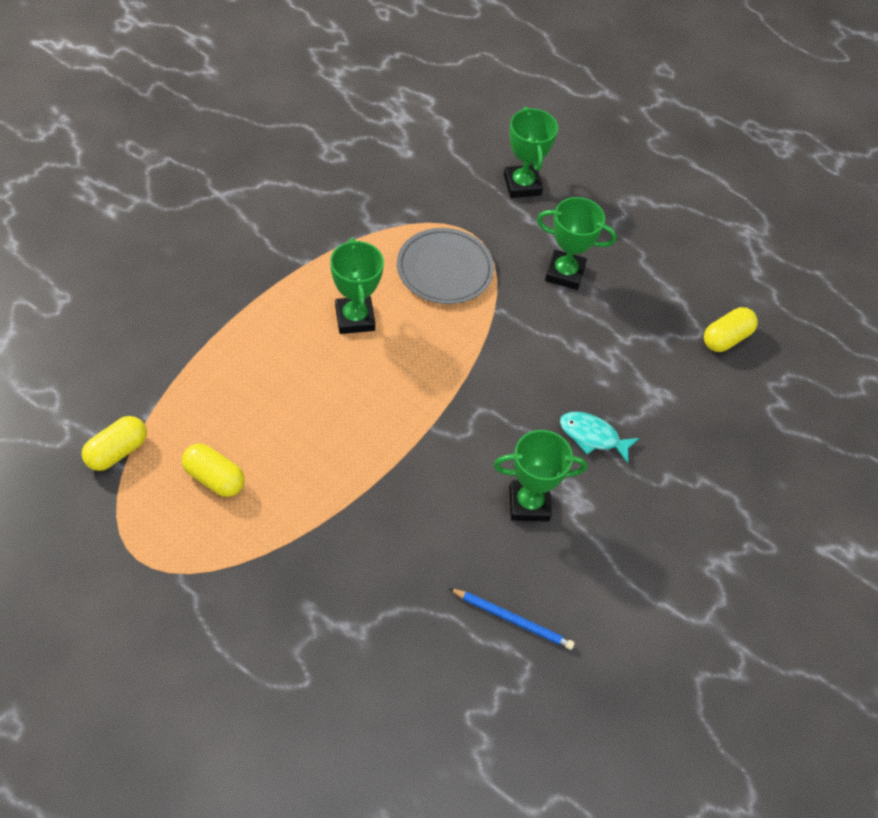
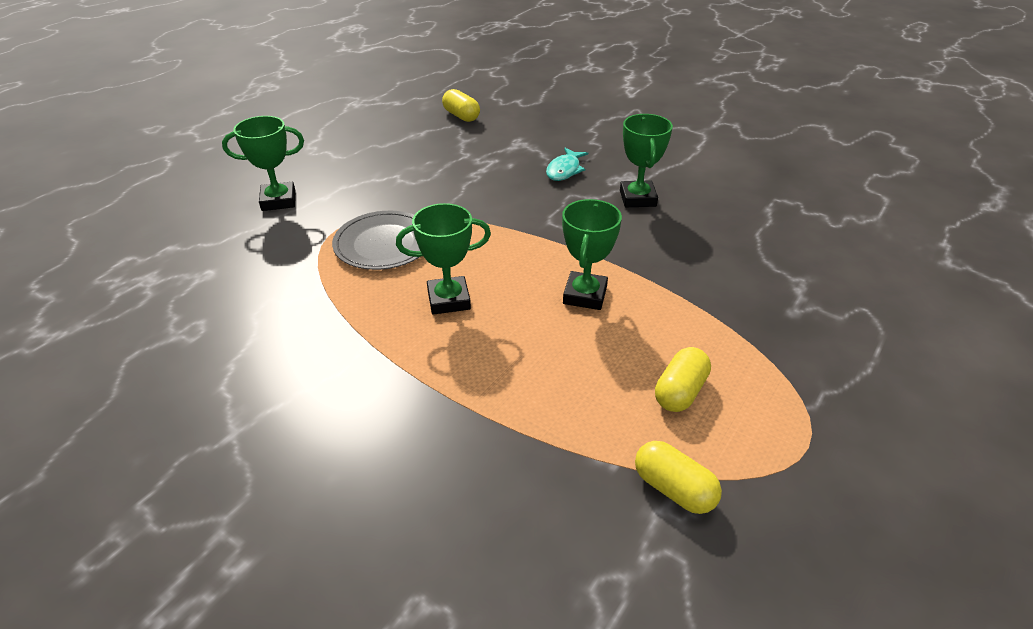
camera: 85 degrees left, 15 degrees down
blue pencil [449,588,575,650] -> none
green trophy [537,197,617,290] -> green trophy moved to [562,199,622,310]

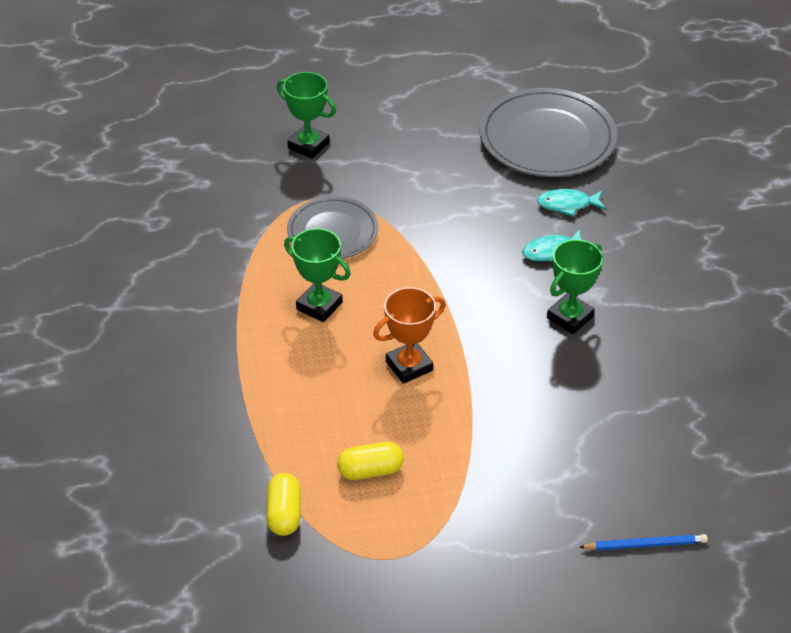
camera: 45 degrees right, 5 degrees up
yellow capsule [442,89,480,122] -> grey plate [479,88,617,177]
green trophy [562,199,622,310] -> orange trophy [373,287,446,384]
none -> turquoise fish [537,189,606,216]
none -> blue pencil [579,534,708,550]

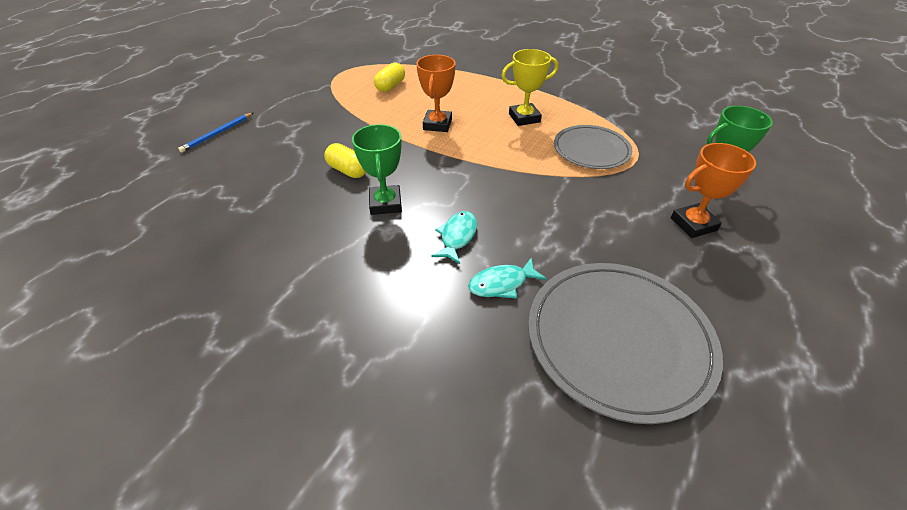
camera: 130 degrees right, 0 degrees up
yellow capsule [267,473,301,536] -> yellow capsule moved to [324,143,366,178]
green trophy [284,228,351,322] -> yellow trophy [501,49,558,126]
turquoise fish [537,189,606,216] -> turquoise fish turned 150 degrees counterclockwise [468,257,547,299]
none -> orange trophy [671,143,756,238]

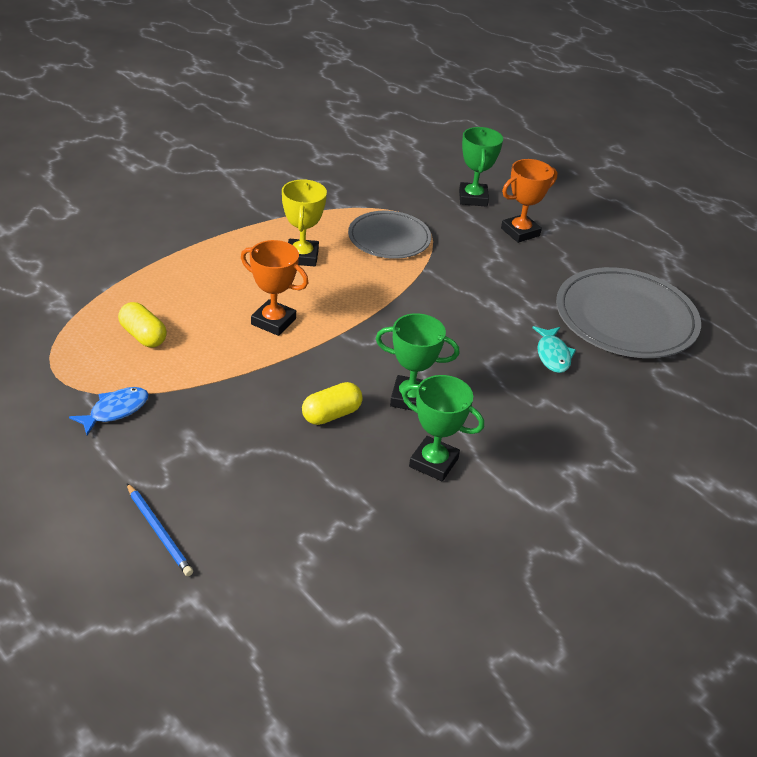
camera: 75 degrees left, 5 degrees down
turquoise fish [431,211,477,264] -> none
orange trophy [671,143,756,238] -> orange trophy turned 60 degrees clockwise [501,159,557,243]
none -> blue fish [69,387,149,436]
none -> green trophy [402,375,484,481]

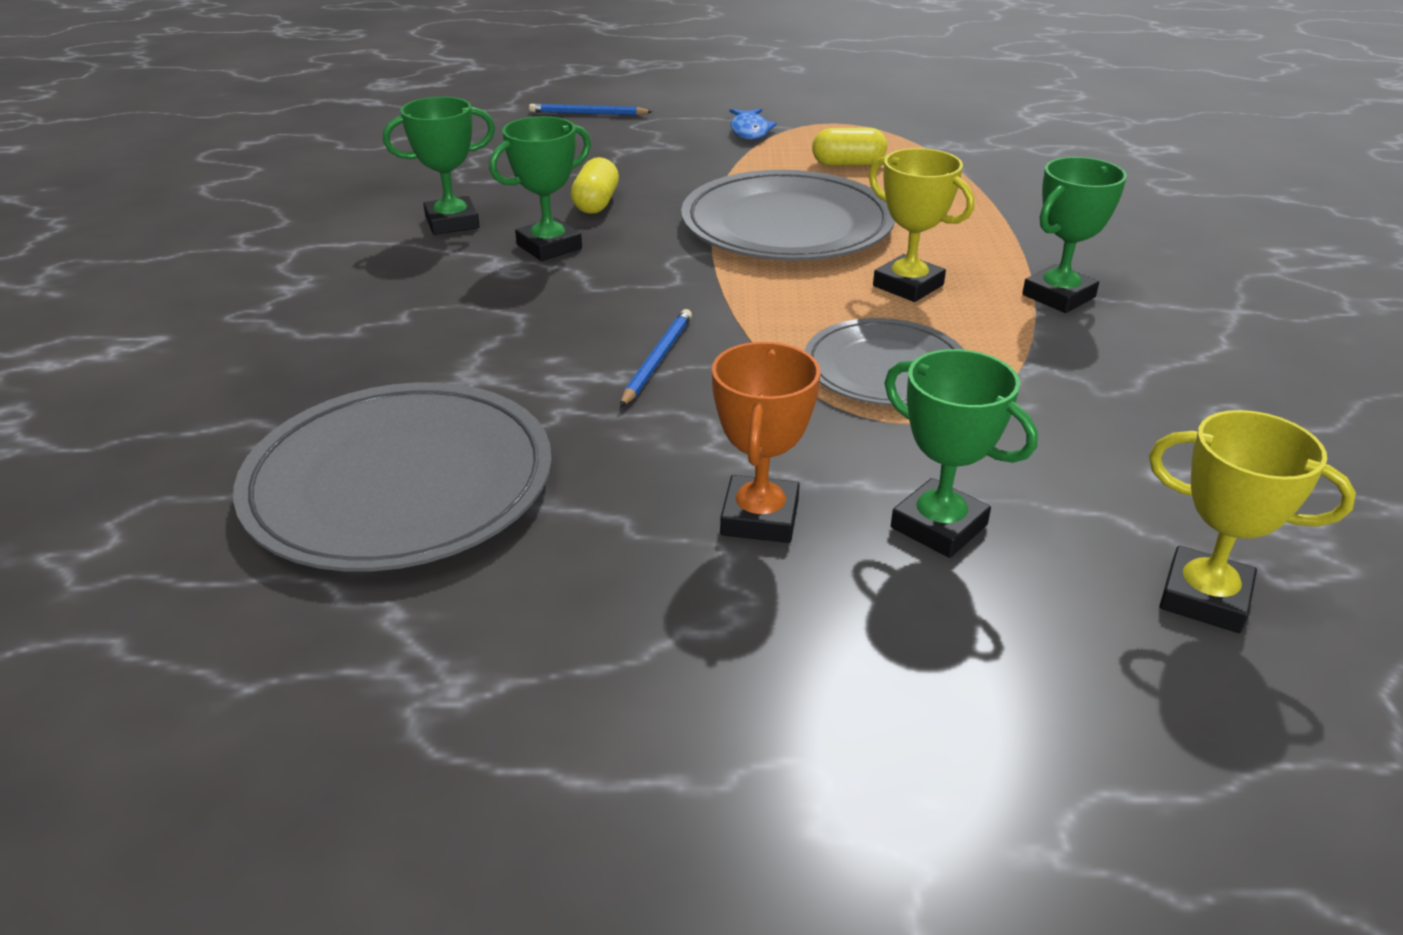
camera: 135 degrees right, 5 degrees down
orange trophy [241,240,308,336] -> grey plate [681,170,895,261]
turquoise fish [532,326,576,373] -> none
none -> blue pencil [620,309,692,407]
none -> green trophy [1022,157,1127,313]
none -> yellow trophy [1149,410,1356,633]

